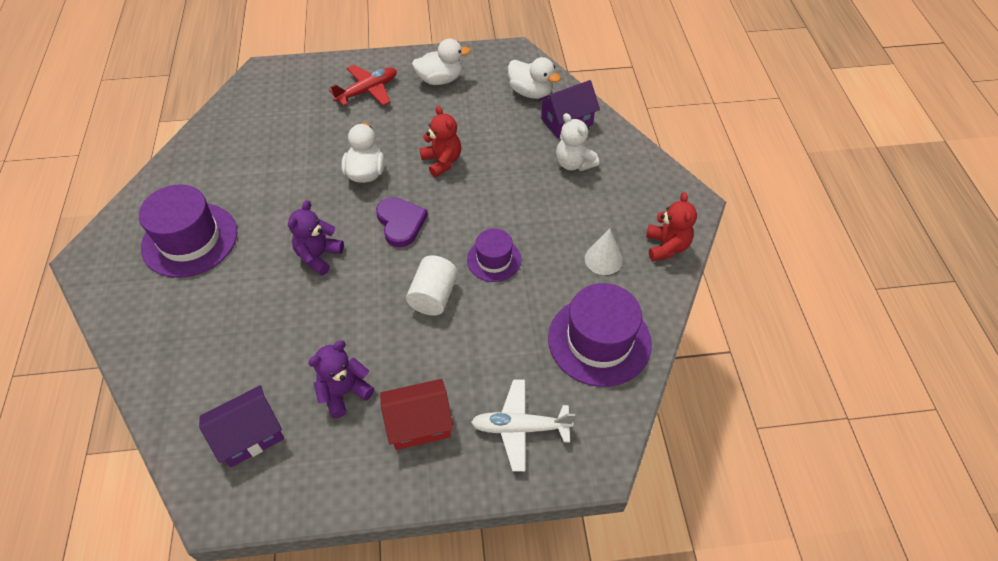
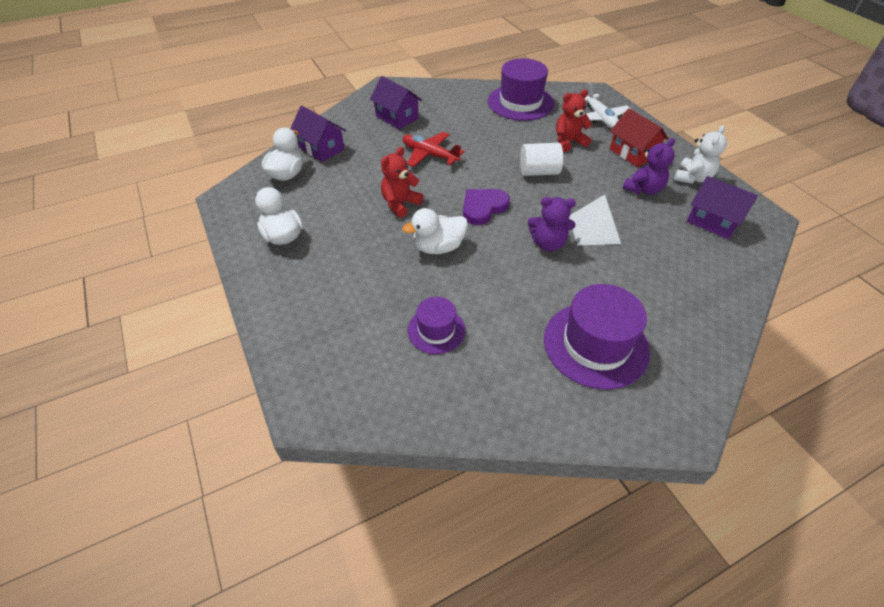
camera: 110 degrees left, 5 degrees down
purple teddy bear [308,340,374,418] -> purple teddy bear turned 75 degrees counterclockwise [623,138,675,195]
red plane [329,65,397,106] -> red plane moved to [403,132,465,167]
purple hat [467,228,521,282] -> purple hat moved to [407,297,466,354]
white teddy bear [556,113,599,171] -> white teddy bear moved to [674,125,727,184]
white cone [585,229,623,275] -> none
red teddy bear [646,192,697,262] -> red teddy bear moved to [556,89,592,152]
none -> purple house [370,76,422,129]
none -> white pyramid [569,195,621,245]

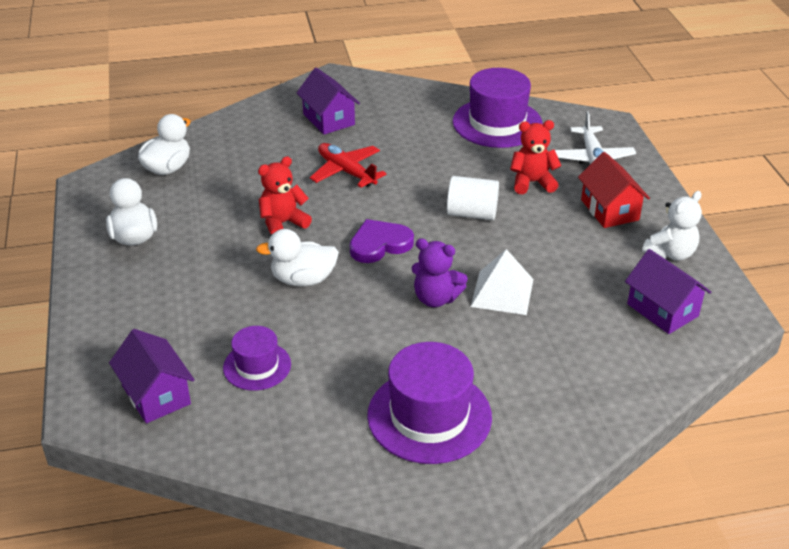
camera: 15 degrees right, 10 degrees down
purple house [290,106,346,162] -> purple house moved to [109,329,195,423]
purple teddy bear [623,138,675,195] -> none

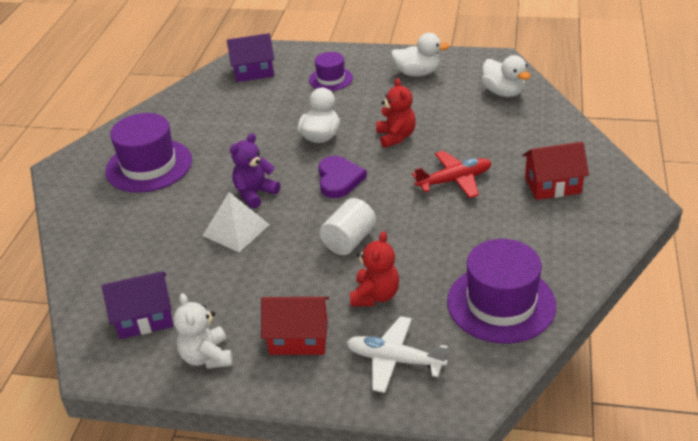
camera: 115 degrees right, 0 degrees up
purple hat [223,326,291,391] -> purple hat moved to [309,52,353,91]
purple house [297,68,360,135] -> red house [522,142,589,200]

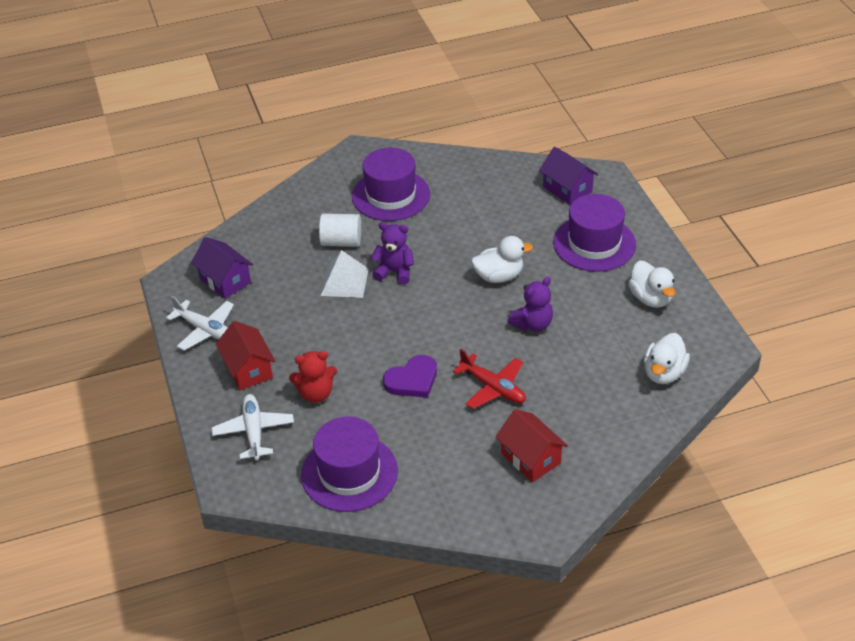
camera: 60 degrees right, 5 degrees up
white teddy bear [174,293,233,369] -> white plane [166,296,234,350]
purple hat [309,52,353,91] -> purple hat [553,194,636,272], size x1.75
purple heart [318,156,367,198] -> purple heart moved to [383,355,437,398]
white cylinder [320,198,376,255] -> white cylinder moved to [319,213,361,247]
red teddy bear [376,78,416,148] -> purple teddy bear [508,277,553,332]

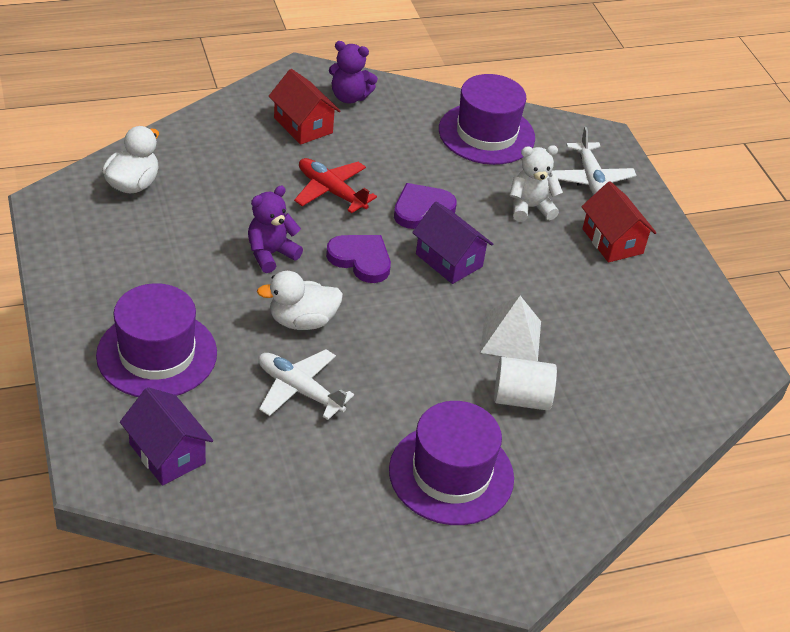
camera: 175 degrees right, 0 degrees up
white plane [166,296,234,350] -> white plane moved to [258,349,354,420]
purple house [191,237,253,299] -> purple house moved to [412,202,493,284]
red teddy bear [289,351,337,403] -> white teddy bear [509,145,563,222]
purple teddy bear [371,222,414,285] -> purple teddy bear moved to [329,41,378,103]
white duck [628,261,675,308] -> none
none -> purple heart [326,235,391,283]

